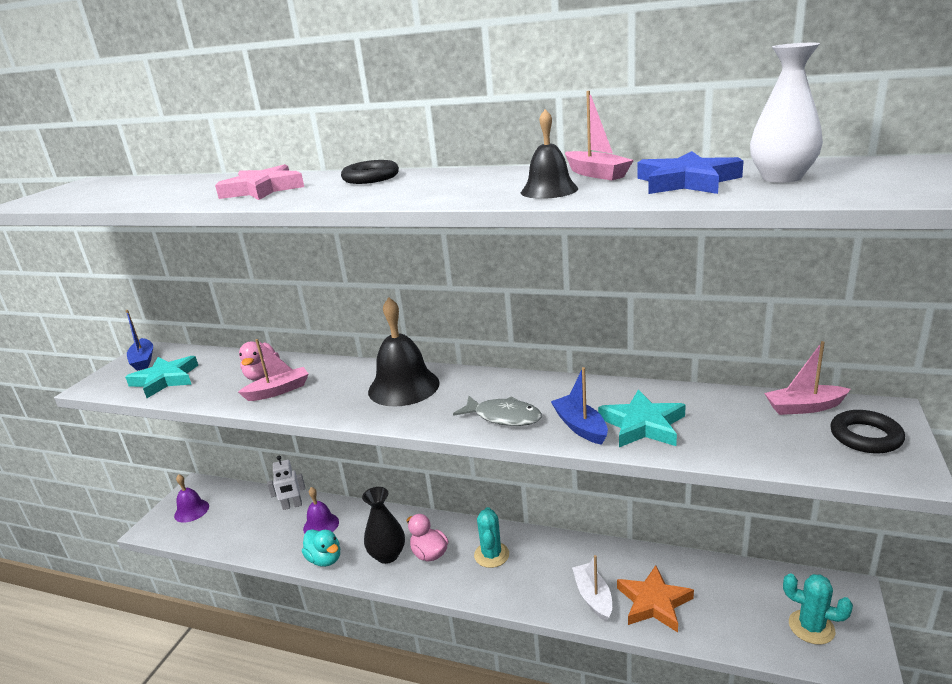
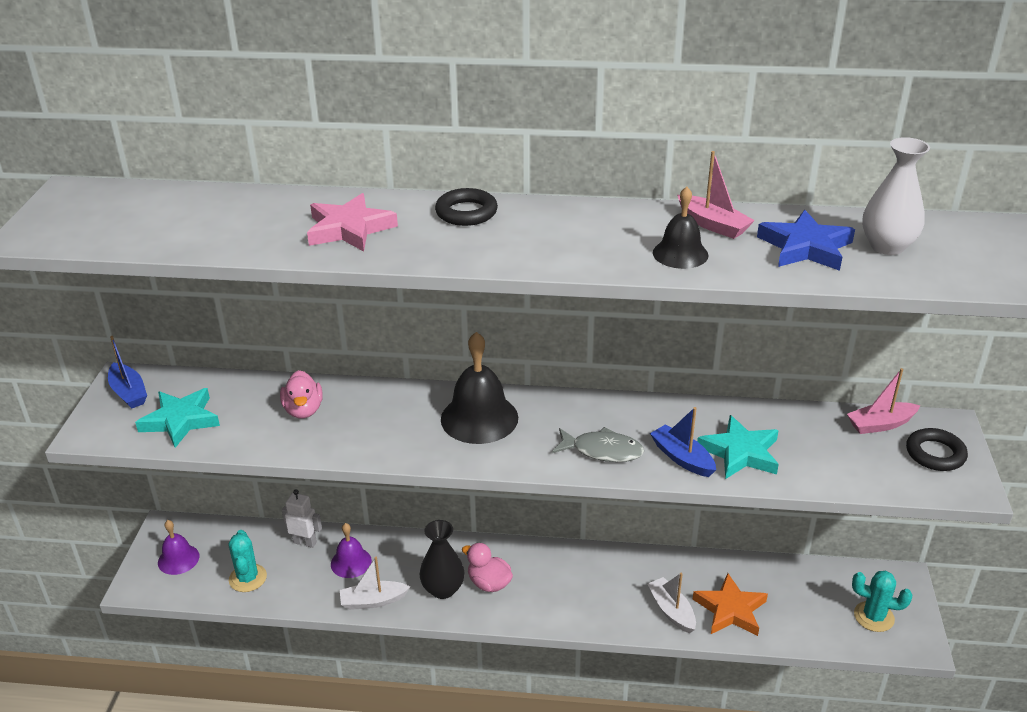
camera: 15 degrees left, 10 degrees up
pink boat [238,339,309,401] -> none
white robot [267,456,305,510] -> white robot turned 135 degrees counterclockwise [282,489,322,548]
turquoise duck [302,529,340,567] -> white boat [340,557,410,610]
turquoise cactus [474,507,509,568] -> turquoise cactus moved to [229,530,267,592]

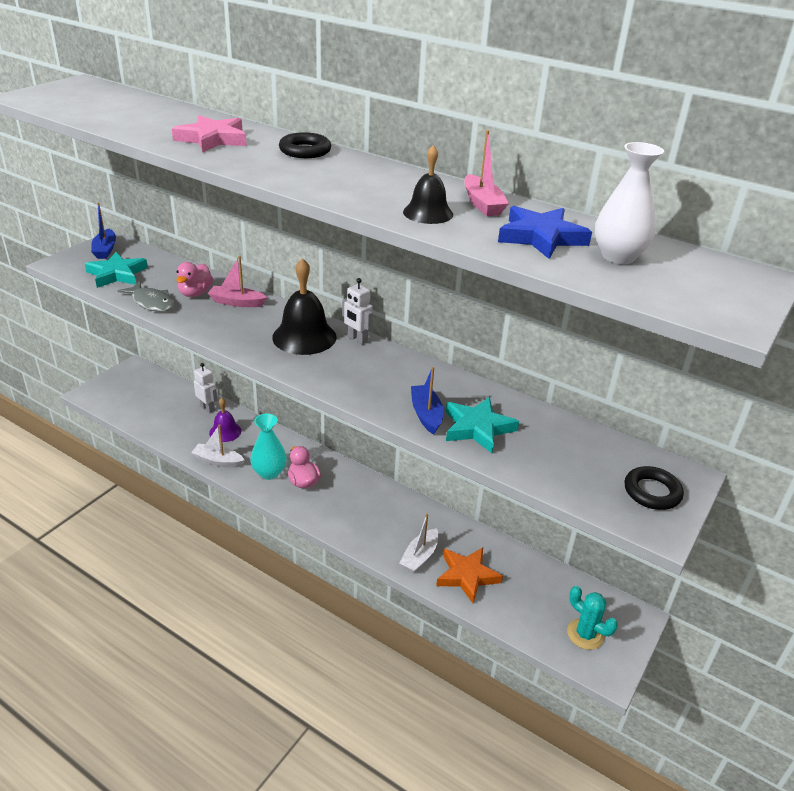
camera: 25 degrees right, 0 degrees up
purple bell [158,520,199,575] -> none
turquoise cactus [229,530,267,592] -> none
black vase [419,520,464,599] -> turquoise vase [250,413,287,480]
grey fish [552,427,644,462] -> grey fish moved to [117,281,174,312]
white boat [647,573,696,633] -> white boat turned 150 degrees counterclockwise [399,513,439,573]
pink boat [847,368,920,434] -> pink boat moved to [208,256,267,307]
none -> white robot [342,278,373,345]

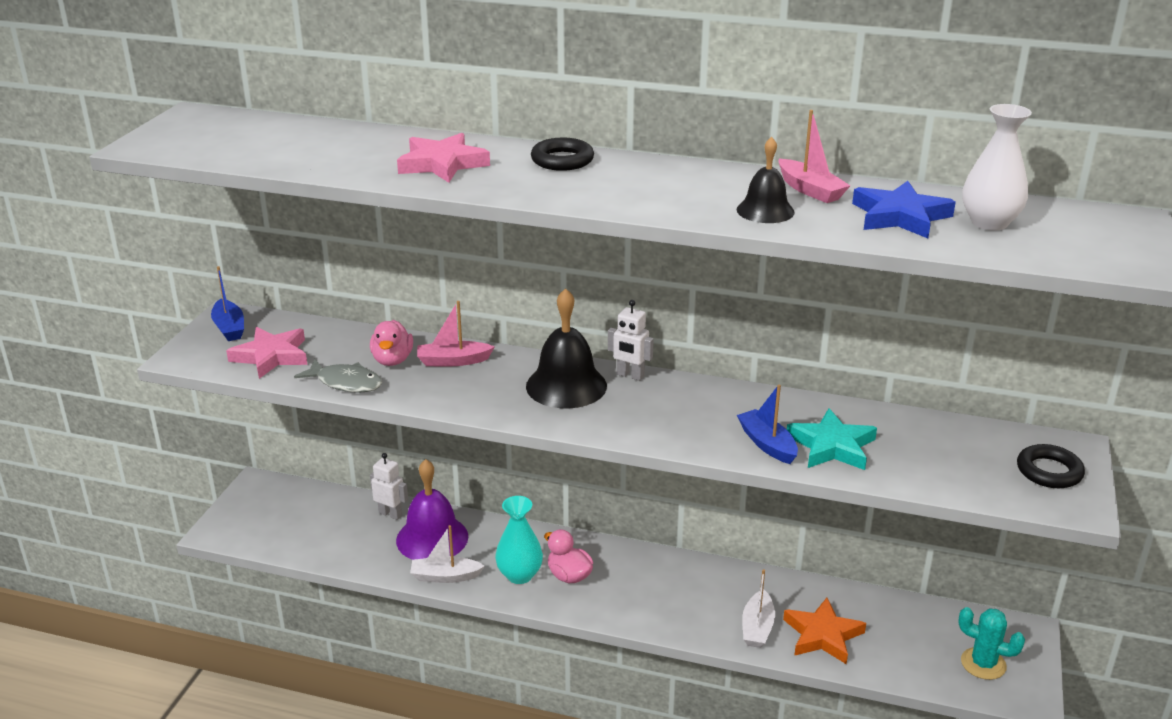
camera: 15 degrees left, 5 degrees down
turquoise star [85,252,148,288] -> pink star [226,327,307,379]
purple bell [209,398,241,442] -> purple bell [396,459,468,560], size x1.68

